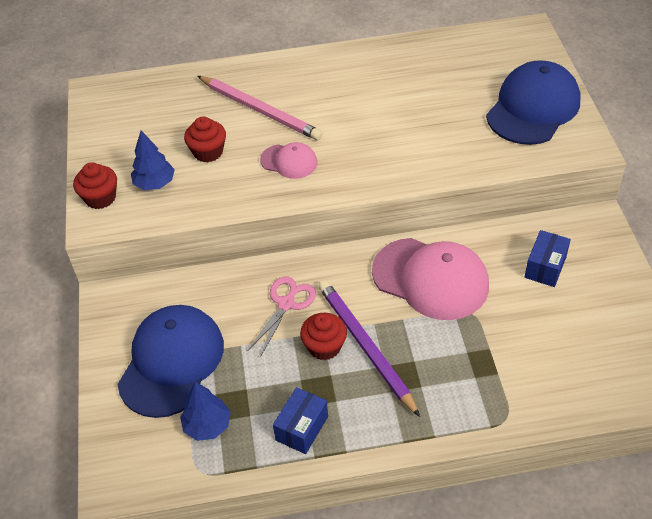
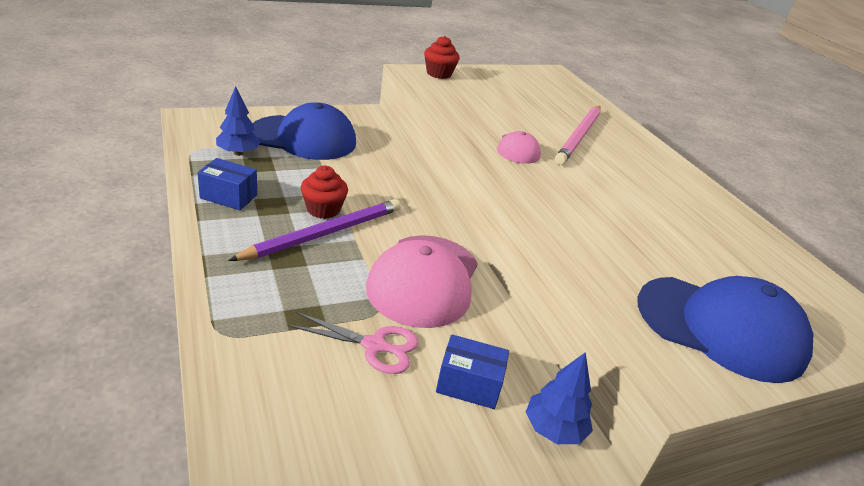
camera: 70 degrees right, 15 degrees down
blue tree [131,131,175,190] -> blue tree moved to [526,352,593,444]
red cupcake [184,116,226,162] -> none
pink scissors [247,277,316,357] -> pink scissors moved to [288,312,418,374]

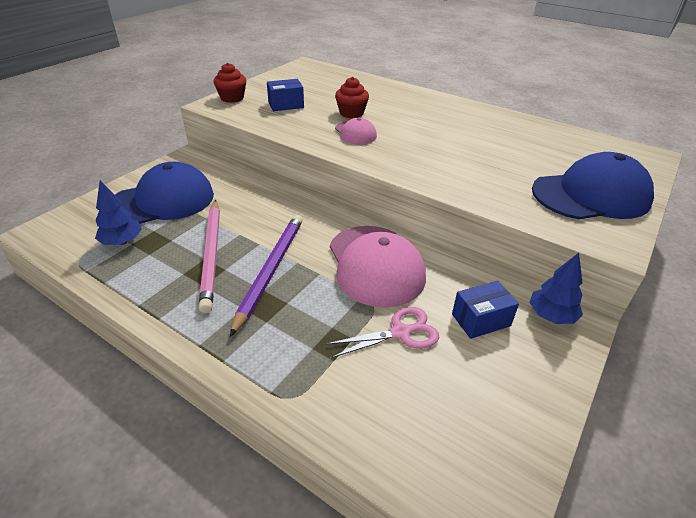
camera: 30 degrees left, 5 degrees up
blue box [197,158,257,210] -> blue box moved to [267,79,304,111]
red cupcake [301,166,348,219] -> red cupcake moved to [335,77,369,118]
pink pencil [555,105,601,165] -> pink pencil moved to [199,200,220,313]

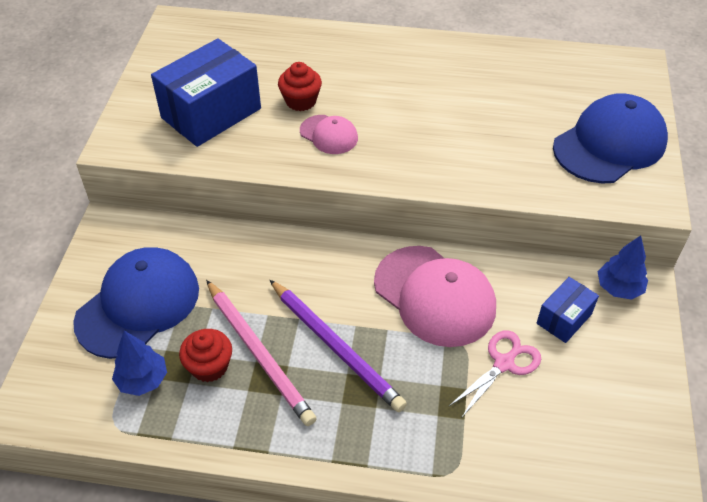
camera: 25 degrees left, 10 degrees up
red cupcake [213,63,246,103] -> red cupcake moved to [179,329,232,382]
purple pencil [230,215,303,337] -> purple pencil turned 150 degrees clockwise [270,280,407,412]
blue box [267,79,304,111] -> blue box [151,39,261,147], size x1.92

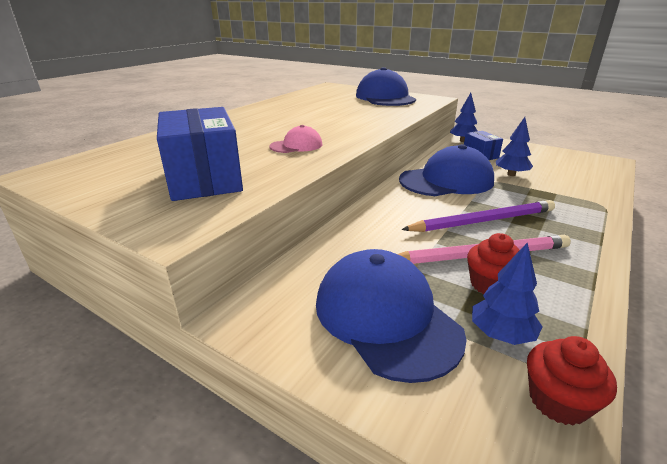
camera: 65 degrees left, 20 degrees down
red cupcake [278,62,322,111] -> red cupcake moved to [527,336,617,425]
pink cap [374,246,496,347] -> blue cap [399,144,494,196]
pink scissors [448,330,541,417] -> blue tree [496,117,533,176]

